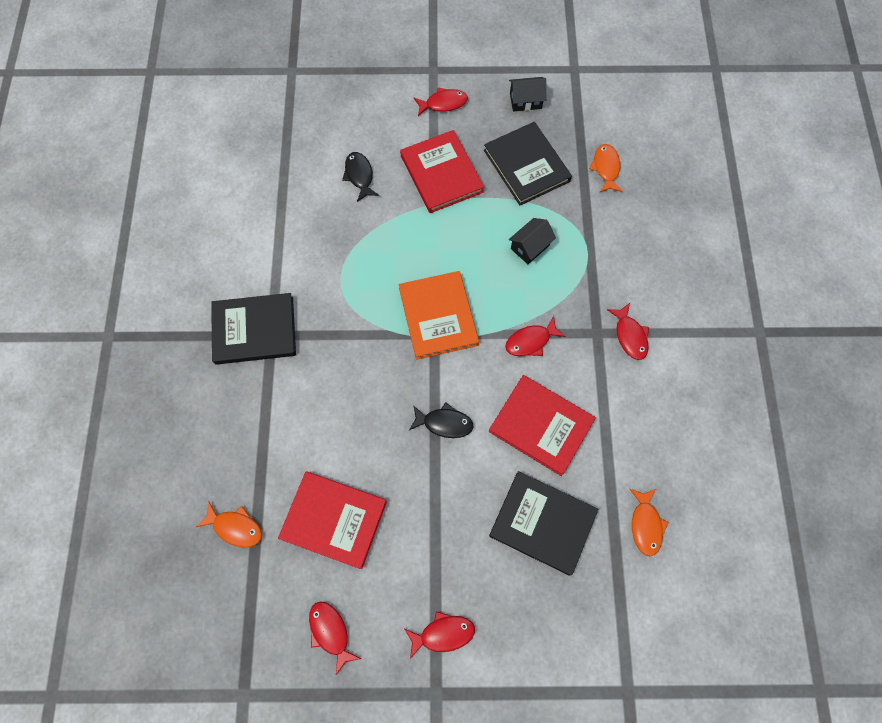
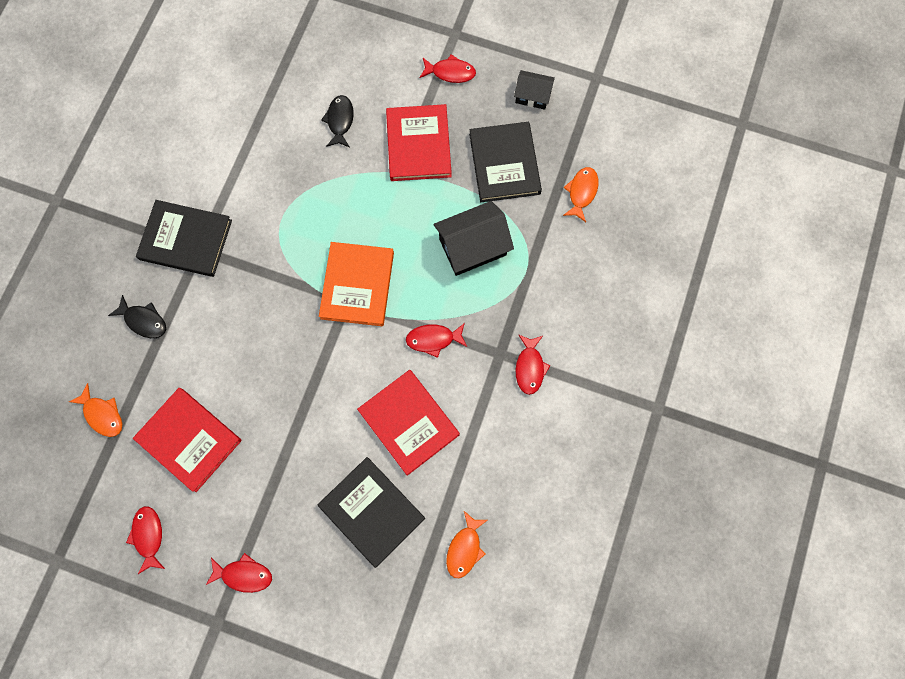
camera: 20 degrees right, 5 degrees up
black fish [409,402,473,438] -> black fish moved to [108,295,166,338]
black house [509,218,556,264] -> black house [433,201,514,276], size x1.72

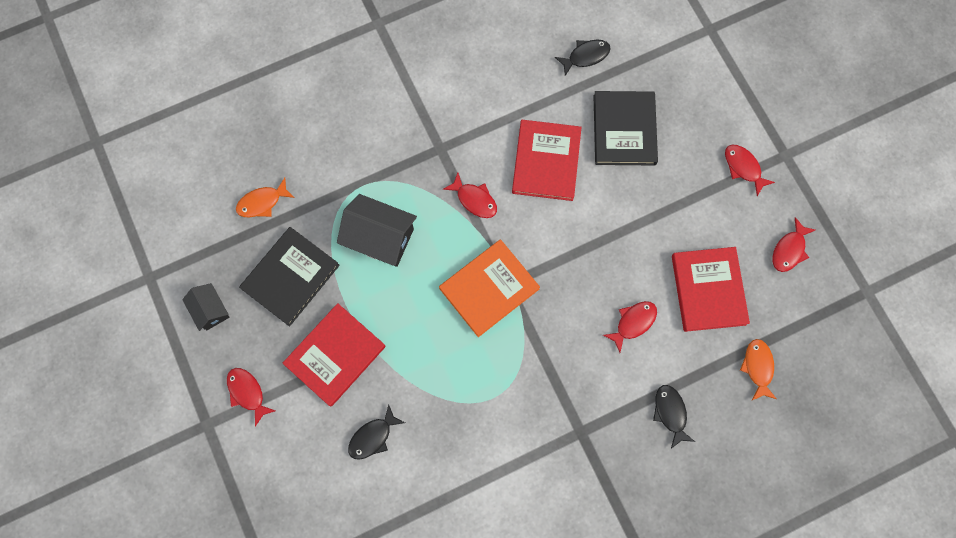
camera: 135 degrees left, 0 degrees up
black book [136,200,232,277] -> none
orange fish [446,511,488,578] -> black fish [555,39,611,76]
red fish [516,334,550,395] -> red fish moved to [603,301,657,353]

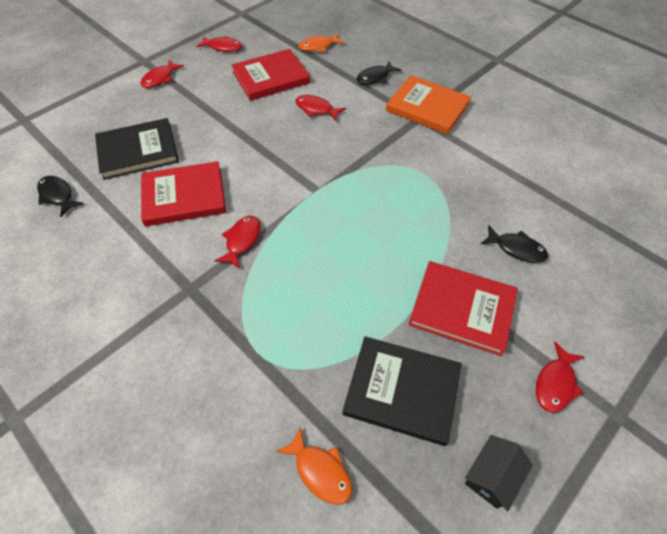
camera: 110 degrees left, 20 degrees down
black house [337,194,417,267] -> none
orange book [439,239,540,337] -> orange book moved to [386,75,471,135]

